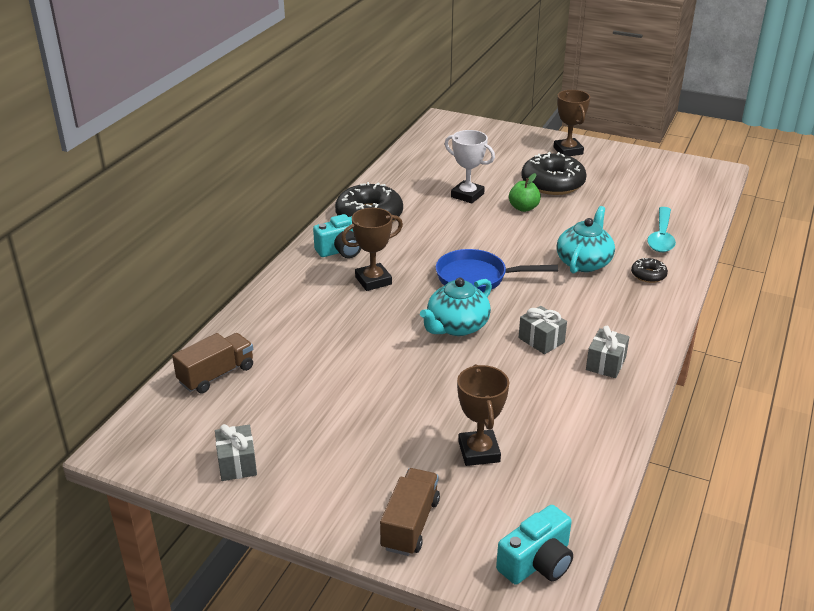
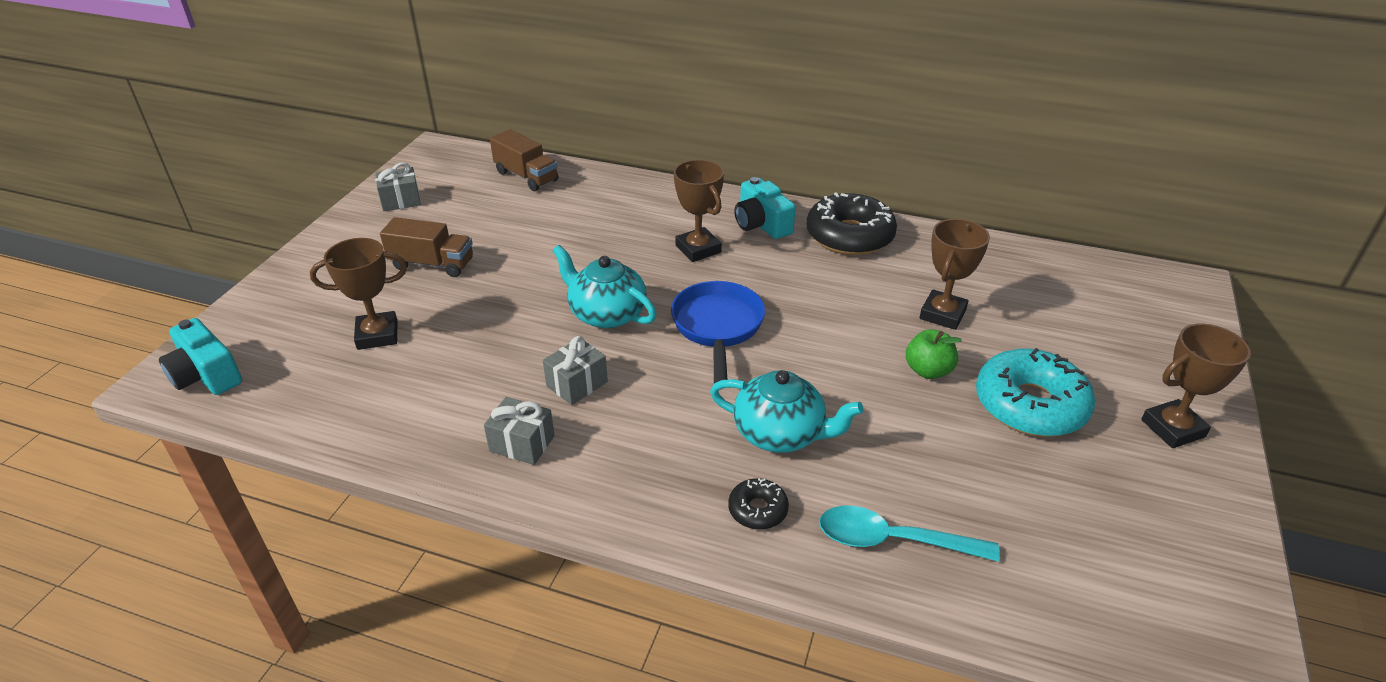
camera: 85 degrees right, 5 degrees up
brown truck [380,468,440,556] -> brown truck moved to [380,217,473,277]
white trophy [445,130,495,204] -> brown trophy [919,219,990,330]
black donut [521,152,587,195] -> turquoise donut [976,348,1095,437]

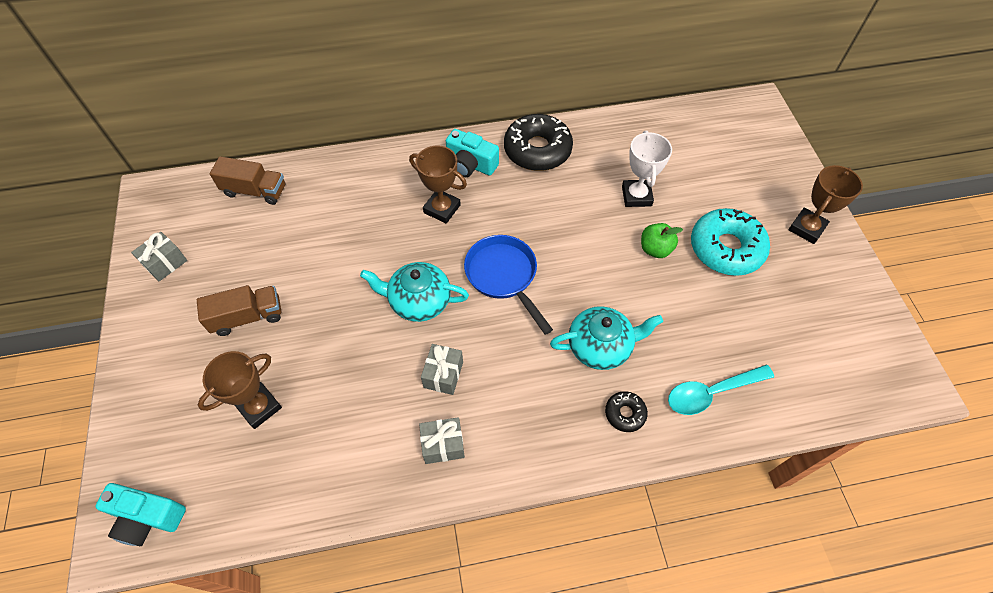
camera: 30 degrees left, 20 degrees up
brown trophy [919,219,990,330] -> white trophy [622,130,672,207]

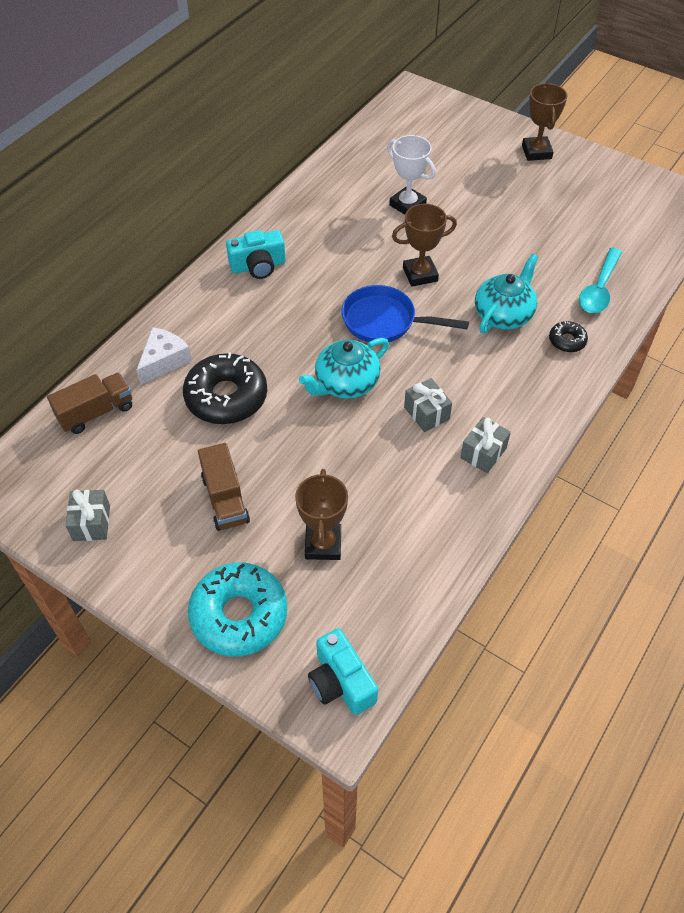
camera: 45 degrees left, 5 degrees down
turquoise camera [95,483,186,546] -> turquoise camera turned 90 degrees clockwise [308,628,378,715]
brown truck [197,285,281,336] -> brown truck turned 135 degrees clockwise [198,443,250,531]
brown trophy [409,145,467,224] -> brown trophy moved to [392,204,457,287]
black donut [504,114,573,171] -> black donut moved to [183,353,267,424]
green apple [641,223,683,258] -> none
turquoise donut [691,208,770,276] -> turquoise donut moved to [188,563,287,656]
none -> white cheese [136,327,192,385]

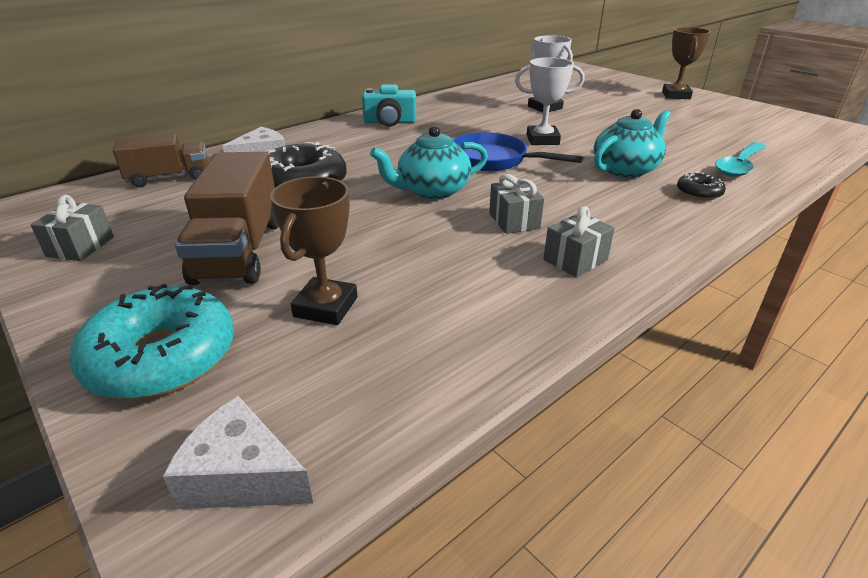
camera: 15 degrees right, 20 degrees down
brown truck [198,443,250,531] -> brown truck [175,152,279,285], size x1.51
turquoise camera [308,628,378,715] -> white cheese [162,396,313,509]
brown trophy [392,204,457,287] -> white trophy [515,57,585,145]

